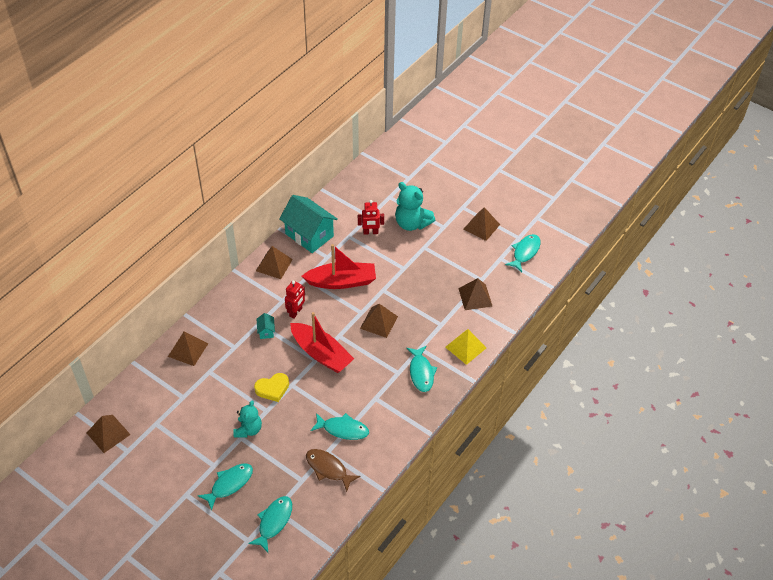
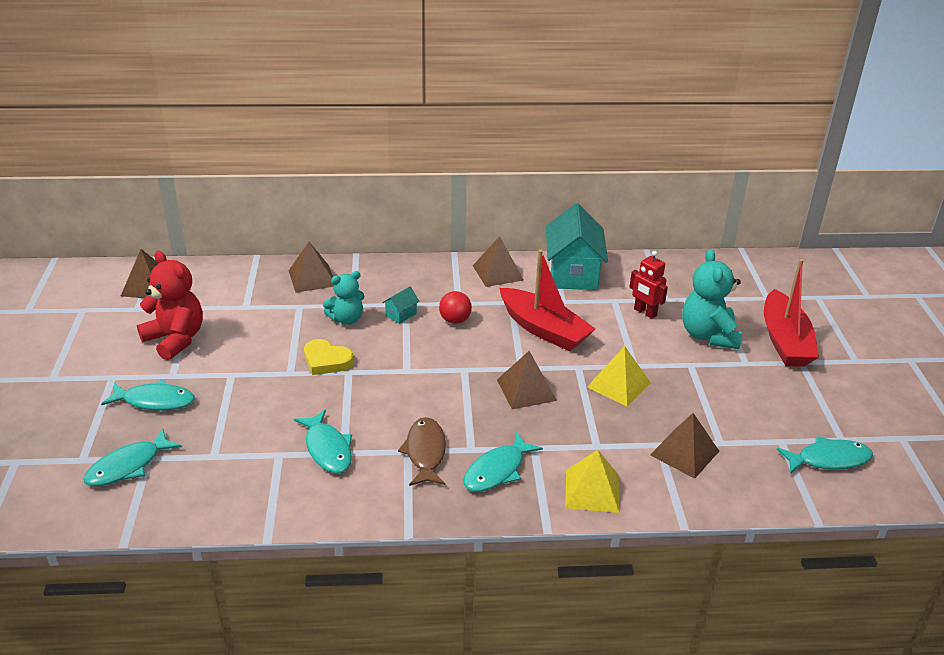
camera: 50 degrees right, 15 degrees down
turquoise teddy bear [233,401,262,438] -> turquoise teddy bear moved to [323,271,365,325]
turquoise fish [248,496,292,552] -> turquoise fish turned 150 degrees clockwise [83,428,182,486]
red robot [285,281,305,318] -> red ball [439,291,472,324]
red boat [290,312,354,373] -> red boat moved to [764,259,819,367]
brown fish [306,449,360,492] -> brown fish moved to [398,417,446,486]
brown pyramid [464,207,500,241] -> none
none -> red teddy bear [137,251,203,360]
none -> yellow pyramid [587,346,651,407]

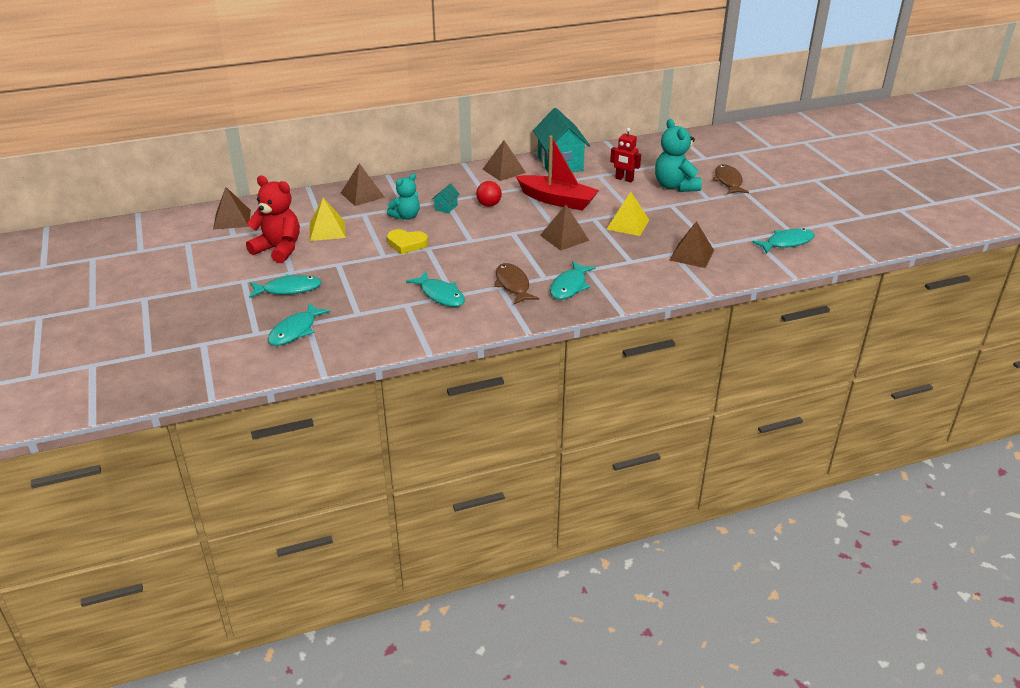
camera: 15 degrees left, 0 degrees up
yellow pyramid [565,450,619,513] -> yellow pyramid moved to [309,198,346,241]
red boat [764,259,819,367] -> brown fish [712,164,749,194]

